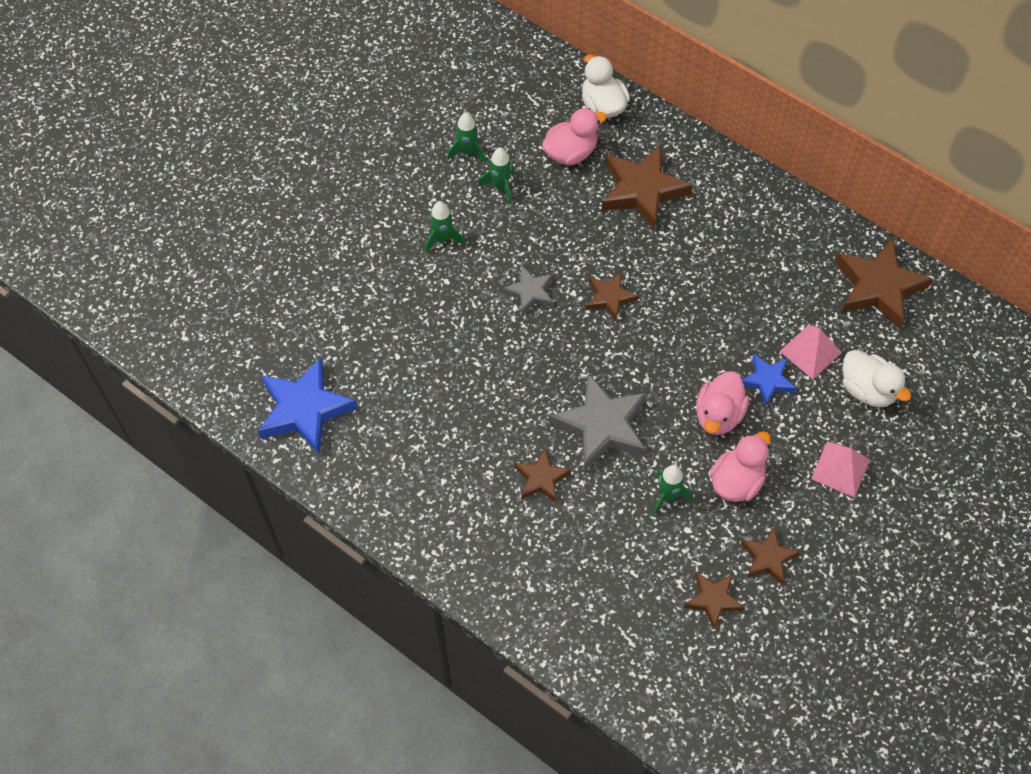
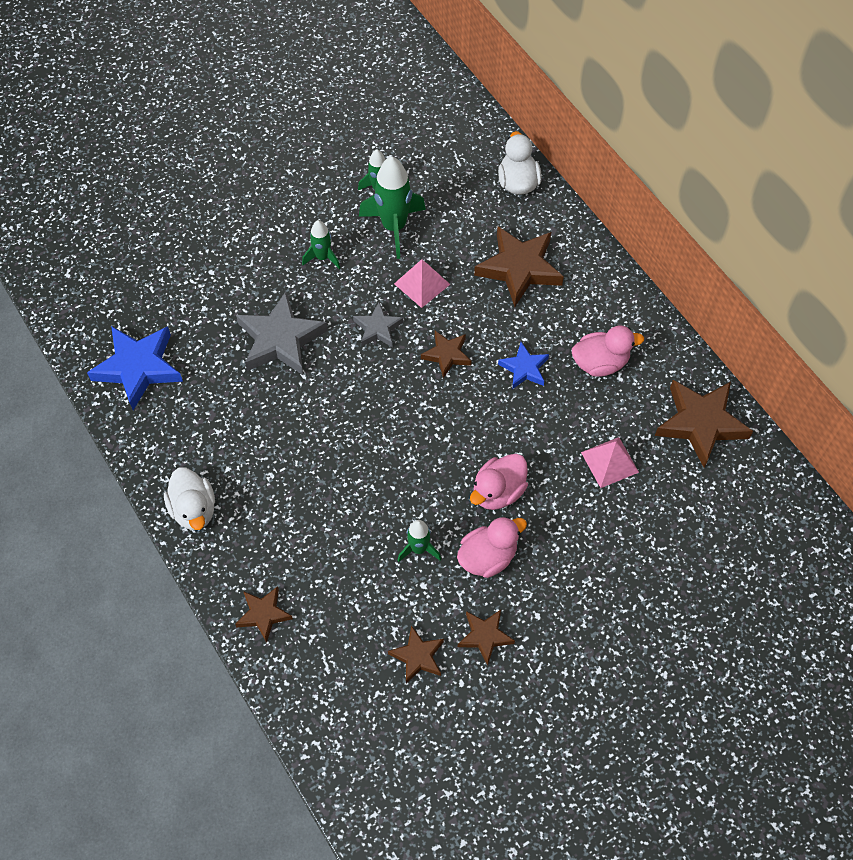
camera: 20 degrees right, 0 degrees up
green rocket [478,147,514,204] -> green rocket [359,156,426,259], size x1.78
brown star [515,448,571,503] -> brown star moved to [235,586,293,643]
pink duck [542,108,607,165] -> pink duck moved to [572,326,644,377]
grey star [550,373,647,471] -> grey star moved to [236,292,328,375]
blue star [742,354,796,406] -> blue star moved to [498,342,549,389]
pink pyramid [811,442,870,498] -> pink pyramid moved to [394,259,450,308]
white duck [842,350,911,408] -> white duck moved to [164,467,215,530]

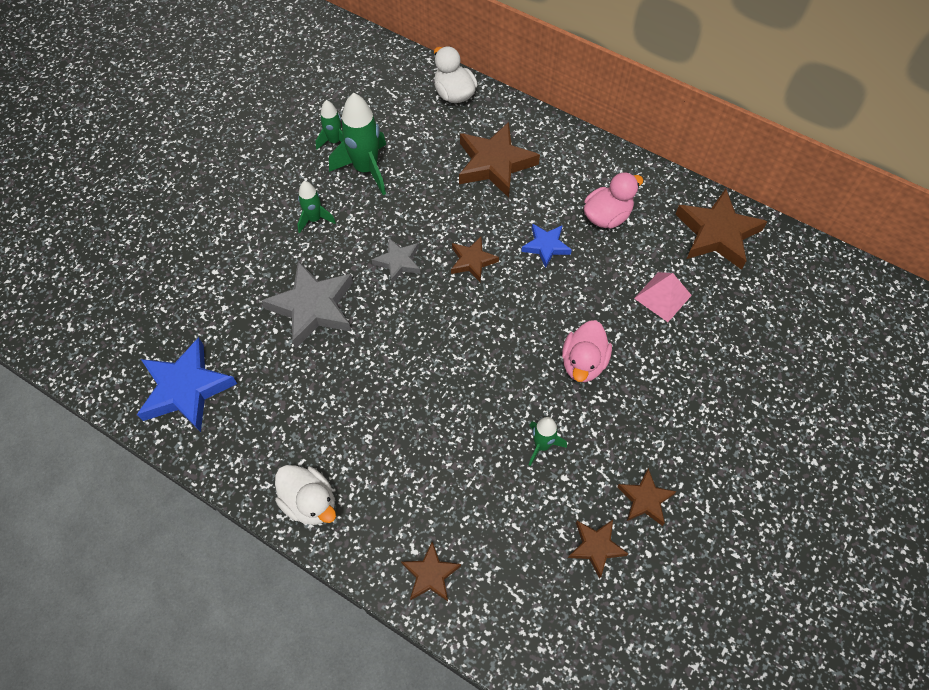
camera: 25 degrees left, 0 degrees up
pink pyramid [394,259,450,308] -> none
pink duck [457,516,527,578] -> none

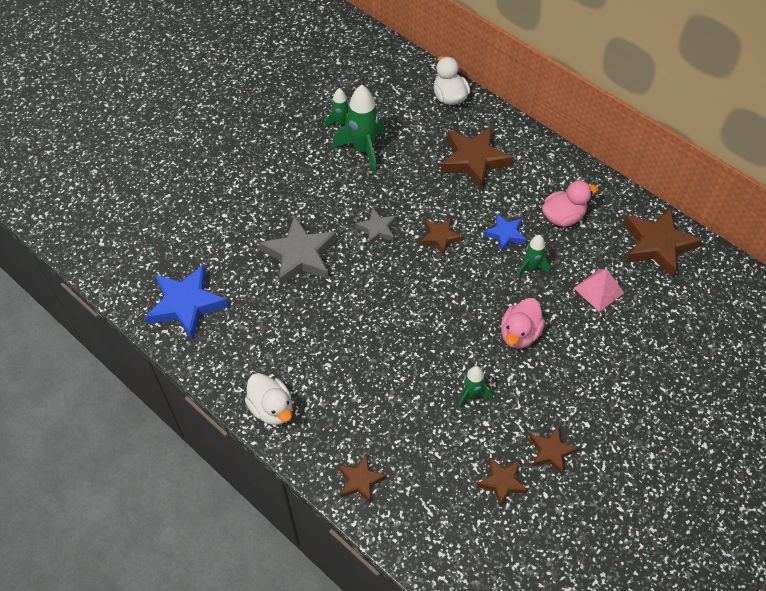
camera: 10 degrees right, 5 degrees down
green rocket [297,181,336,233] -> green rocket moved to [517,235,551,277]

